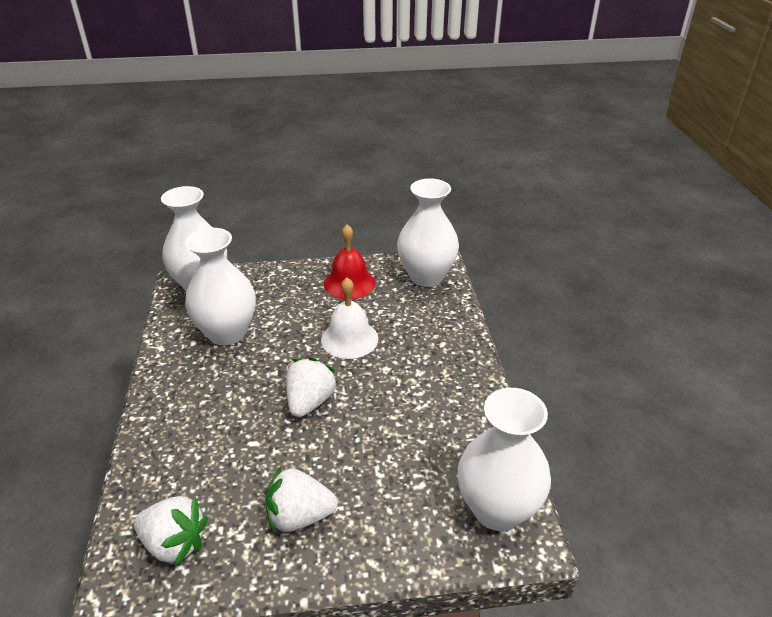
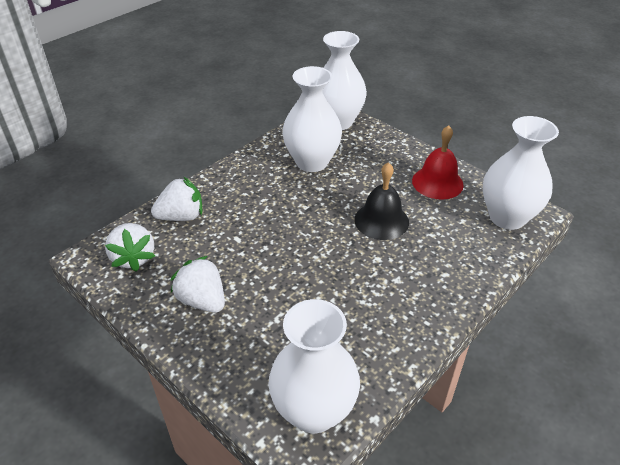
camera: 50 degrees right, 5 degrees up
white strawberry [286,357,338,417] -> white strawberry moved to [151,176,202,221]
white bell [321,278,378,359] -> black bell [354,162,409,240]

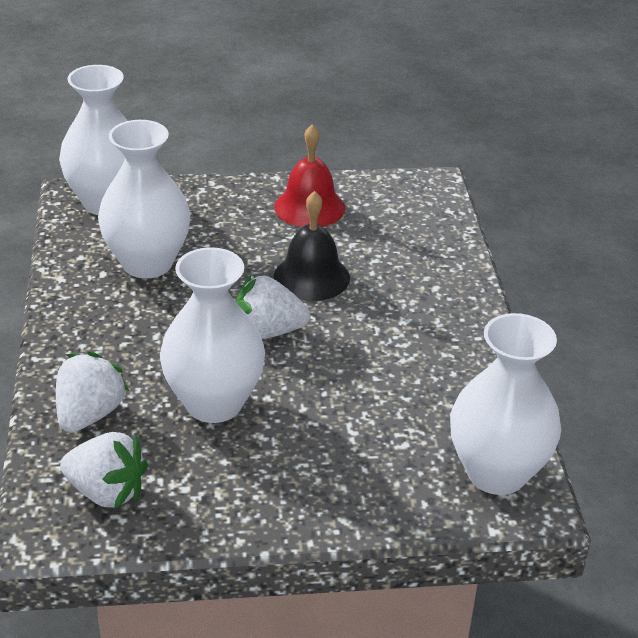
camera: 50 degrees left, 5 degrees down
white strawberry [171,256,225,313] -> white strawberry moved to [236,275,310,339]
white vase [483,116,559,230] -> white vase moved to [160,247,265,423]

